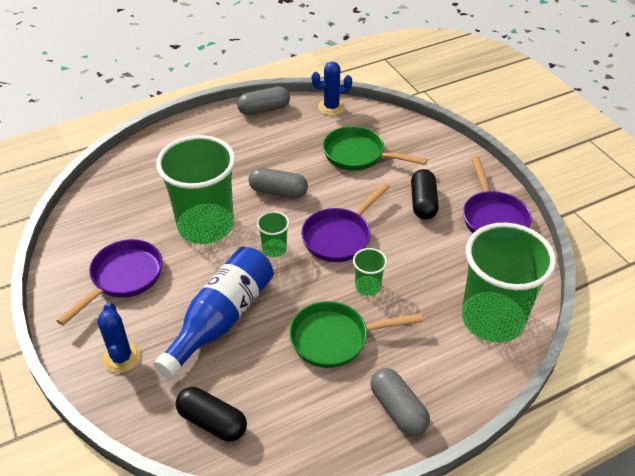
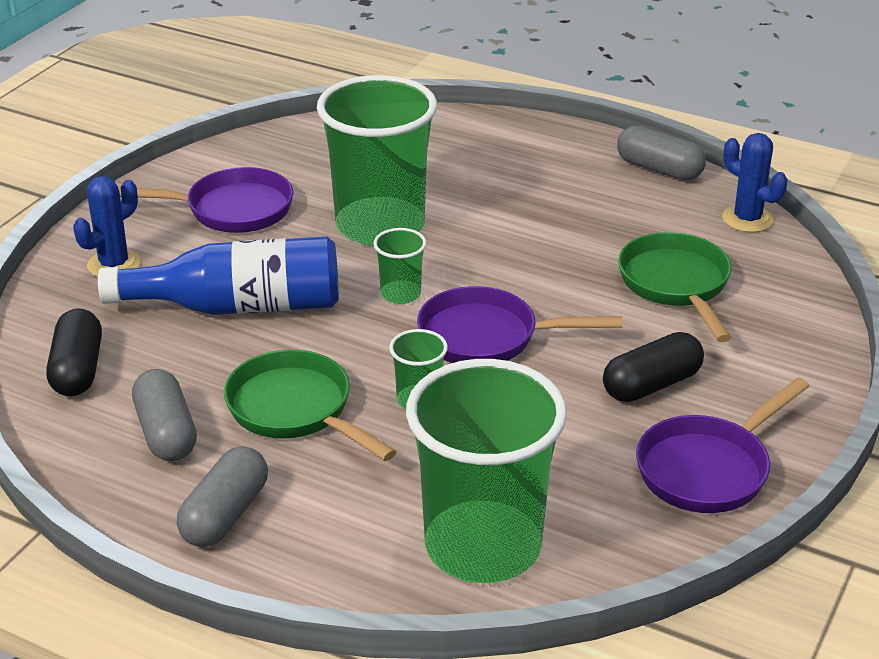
camera: 55 degrees right, 10 degrees down
grey capsule [248,167,308,198] -> grey capsule moved to [132,369,197,461]

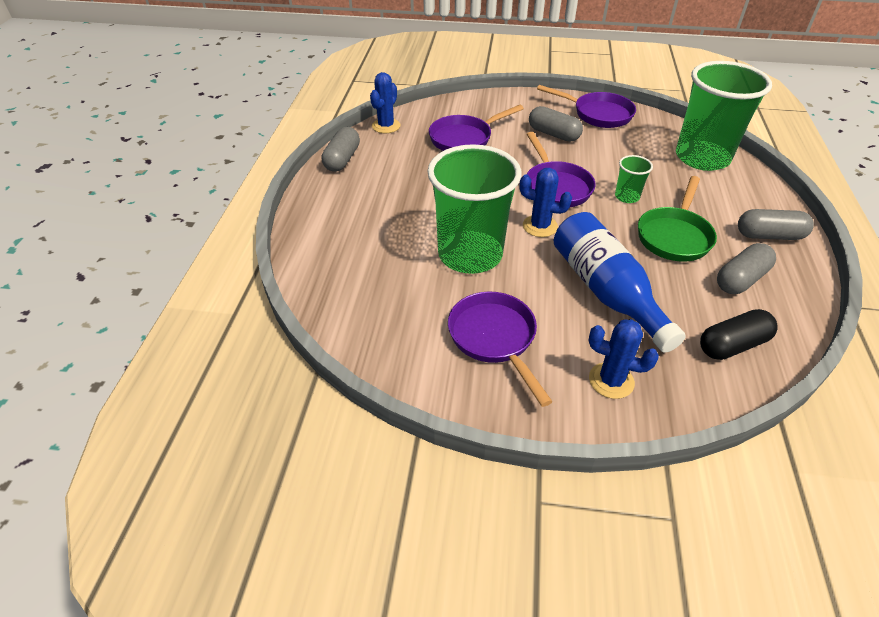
camera: 110 degrees left, 10 degrees up
green cup [373,228,427,304] -> blue cactus [520,168,572,237]
black capsule [603,332,704,402] -> grey capsule [529,106,583,142]
green pan [618,232,732,342] -> purple pan [429,105,524,151]

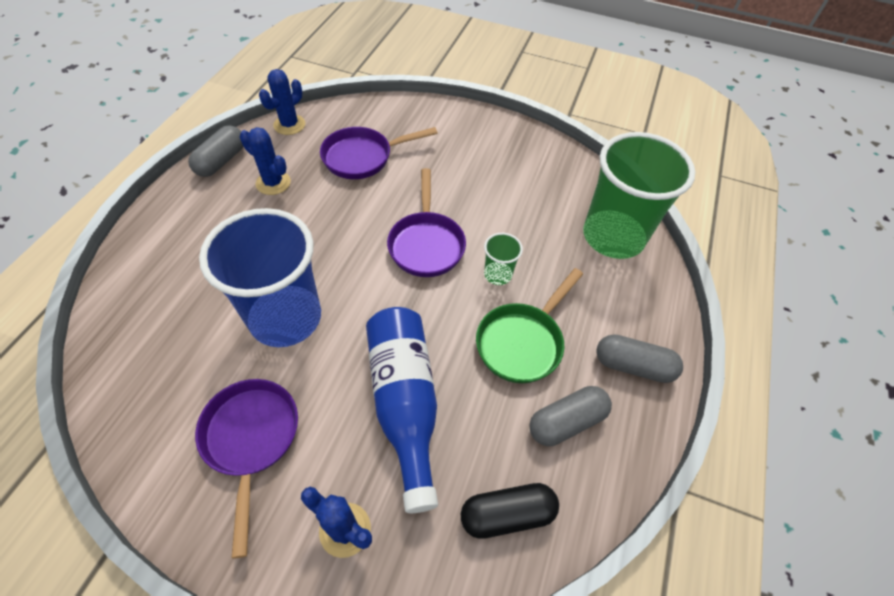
camera: 10 degrees right, 10 degrees up
green cup [427,144,521,274] -> blue cup [199,208,321,347]
blue cactus [520,168,572,237] -> blue cactus moved to [240,127,291,195]
grey capsule [529,106,583,142] -> none
purple pan [537,85,636,128] -> none

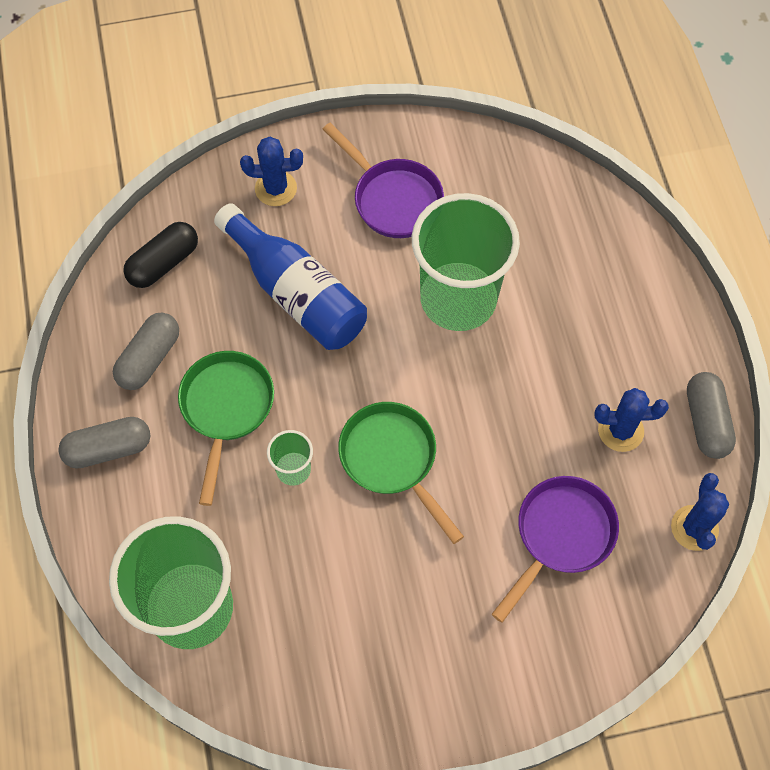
camera: 150 degrees right, 10 degrees up
blue cup [199,208,321,347] -> green cup [412,193,520,331]
purple pan [387,168,466,277] -> green pan [338,402,464,544]

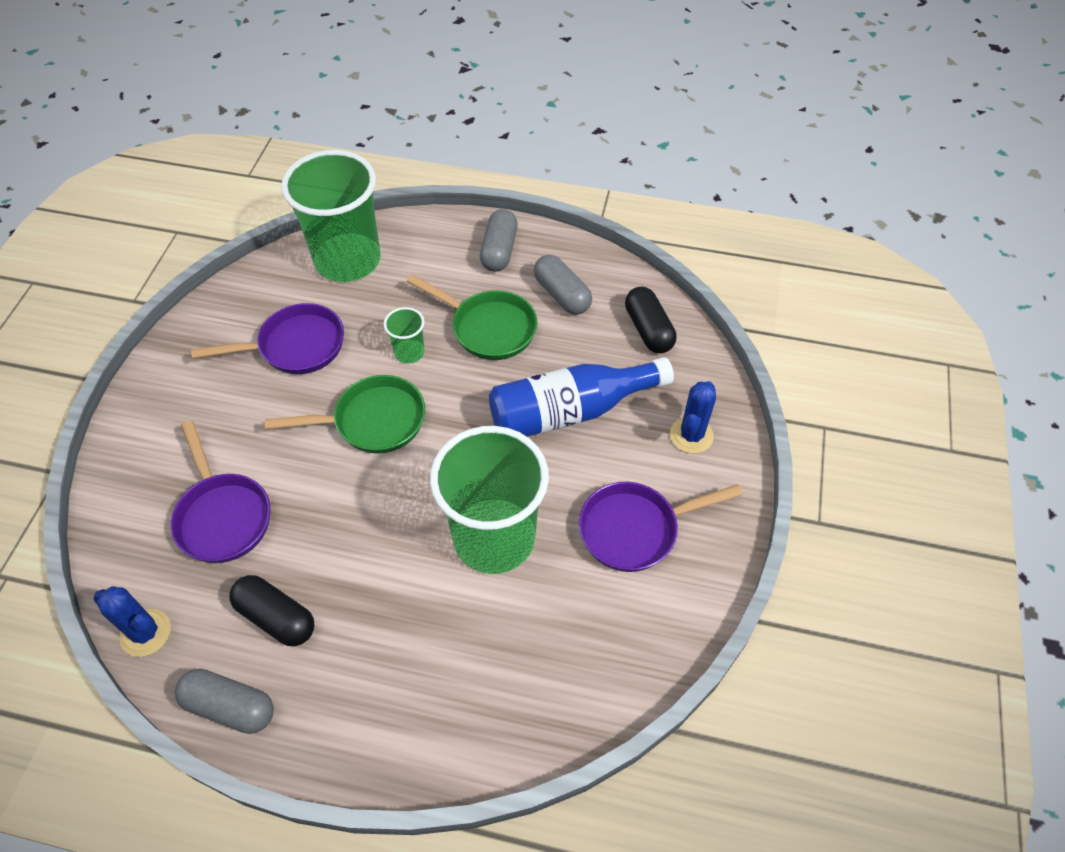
camera: 115 degrees right, 10 degrees down
blue cactus [594,388,669,452] -> black capsule [229,575,314,646]
none -> purple pan [191,303,344,374]

